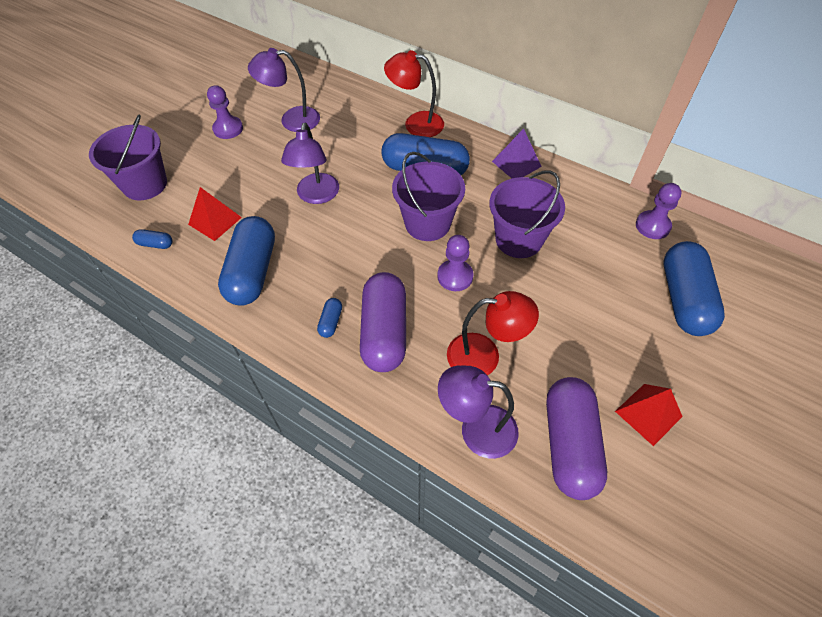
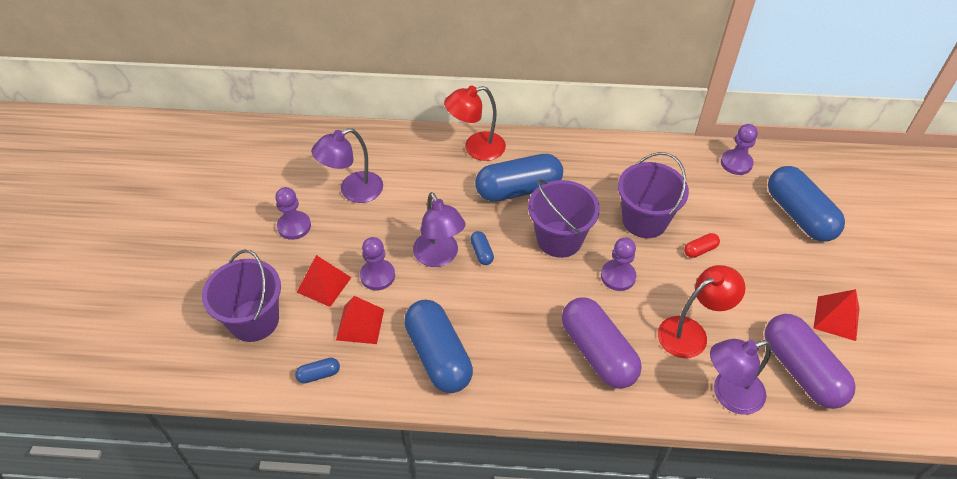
camera: 30 degrees left, 5 degrees down
blue capsule [317,298,342,338] -> blue capsule moved to [470,231,494,265]
purple pyramid [492,128,542,178] -> none
none -> red pyramid [297,255,352,307]
none -> purple pawn [360,237,395,290]
none -> red capsule [684,233,720,258]

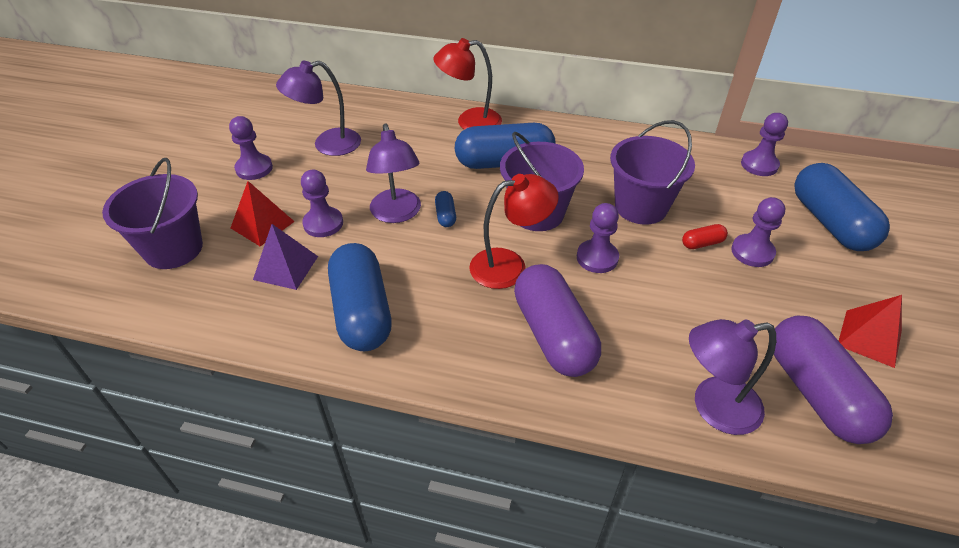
camera: 10 degrees right, 5 degrees down
blue capsule [295,358,340,383] -> none
red pyramid [336,296,384,344] -> purple pyramid [253,224,318,290]
red lamp [658,265,745,358] -> red lamp moved to [469,174,559,289]
none -> purple pawn [731,197,785,267]

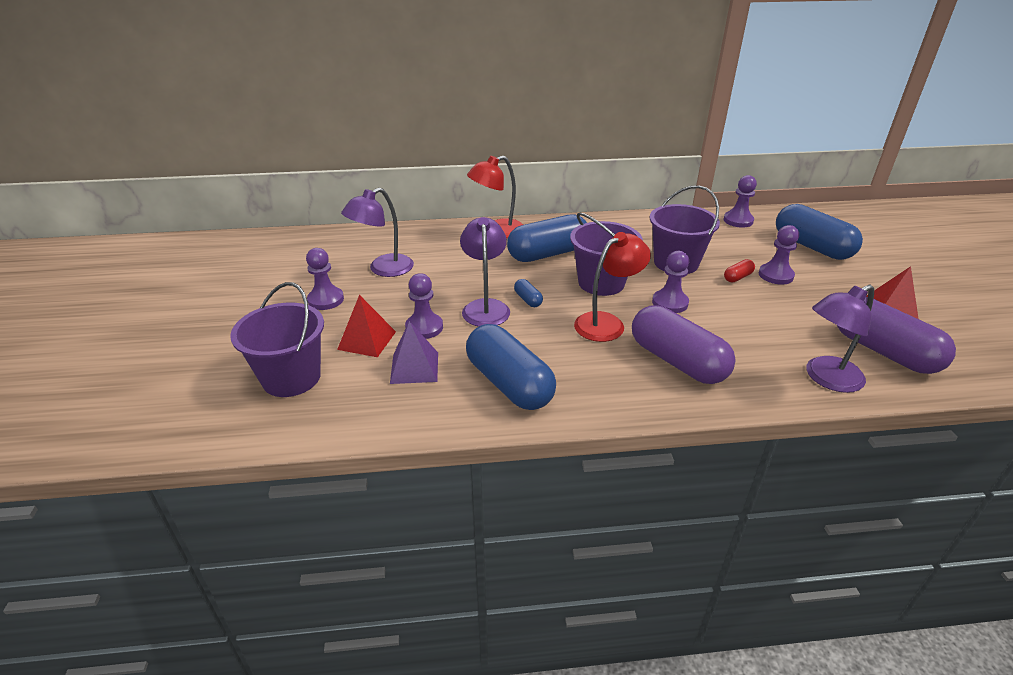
camera: 20 degrees left, 10 degrees down
purple lamp [366,123,421,223] -> purple lamp turned 150 degrees counterclockwise [460,217,510,327]

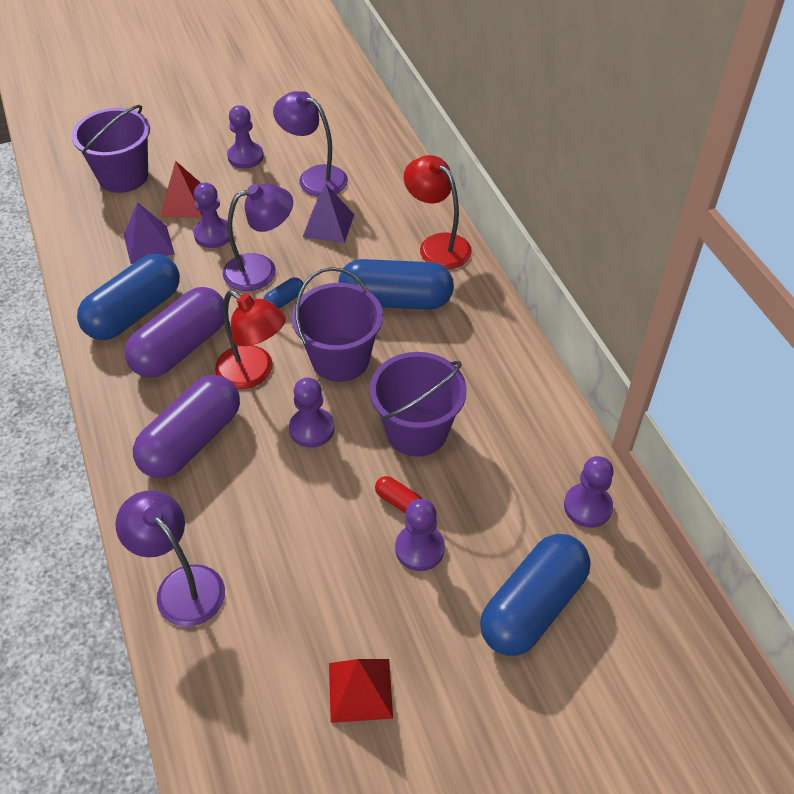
camera: 75 degrees right, 15 degrees up
blue capsule [507,214,587,262] -> blue capsule turned 45 degrees counterclockwise [338,259,454,310]
purple capsule [837,297,956,374] -> purple capsule moved to [125,287,224,378]
none -> purple pyramid [303,183,354,243]

